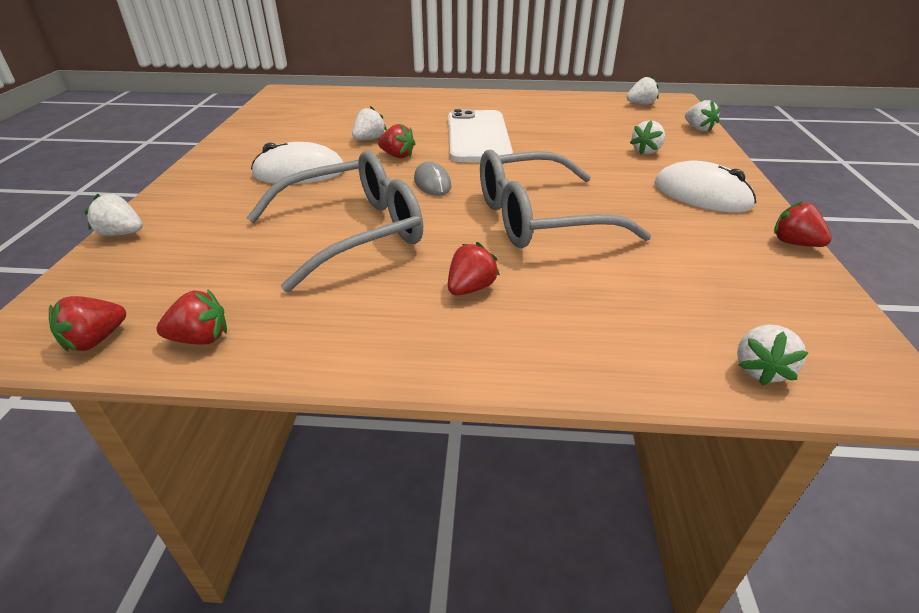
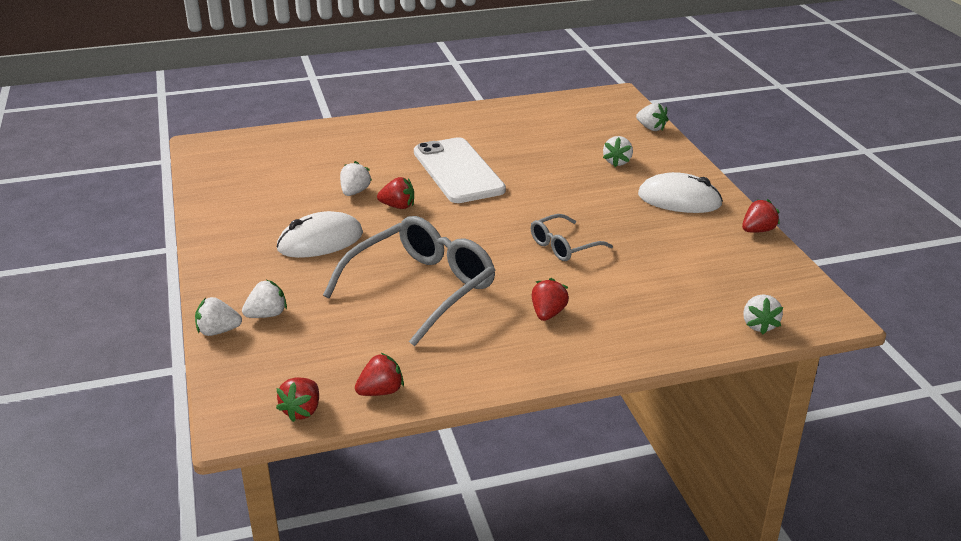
camera: 20 degrees left, 5 degrees down
grey mouse [414,161,452,196] -> none
grey glasses [480,150,651,248] -> grey glasses [531,214,613,261], size x0.53
white strawberry [626,76,659,105] -> white strawberry moved to [242,280,287,318]
red strawberry [774,201,832,247] -> red strawberry turned 120 degrees clockwise [742,199,780,233]

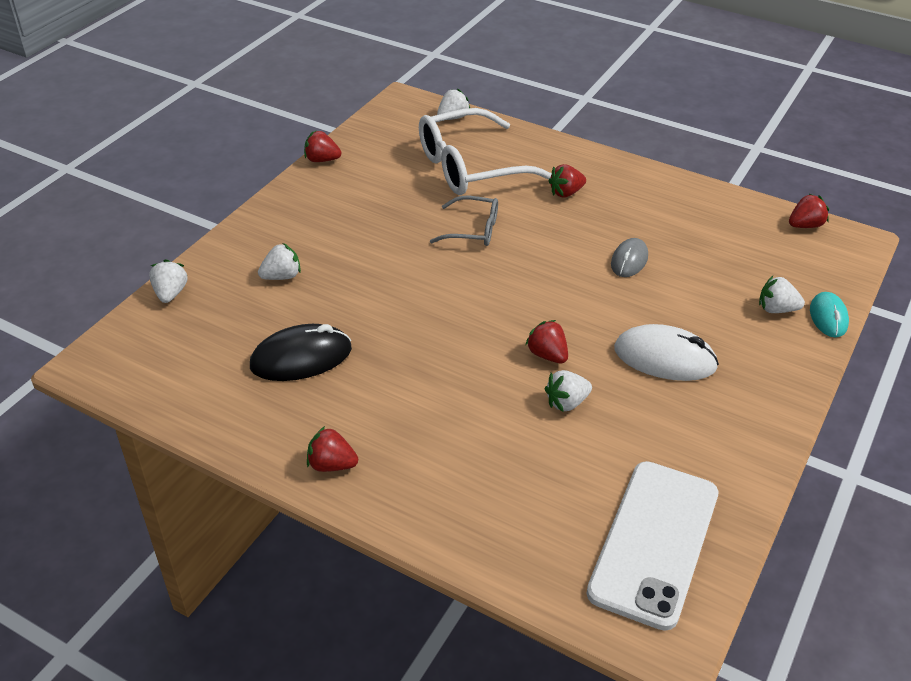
camera: 135 degrees left, 10 degrees up
white strawberry [195,297,242,336] -> turquoise mouse [810,292,849,337]
grey glasses [323,216,495,346] -> grey mouse [611,238,648,277]
red strawberry [355,353,404,396] -> red strawberry moved to [307,426,358,472]
white phone [414,137,506,203] -> white phone moved to [586,461,718,631]
white mouse [638,172,723,213] -> none
none -> black mouse [250,324,352,381]
none -> white glasses [419,108,552,195]

